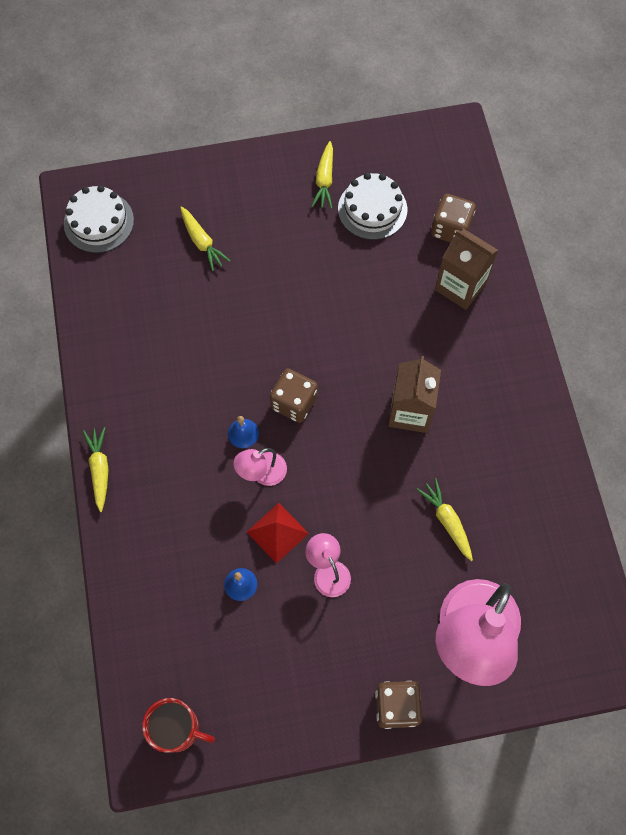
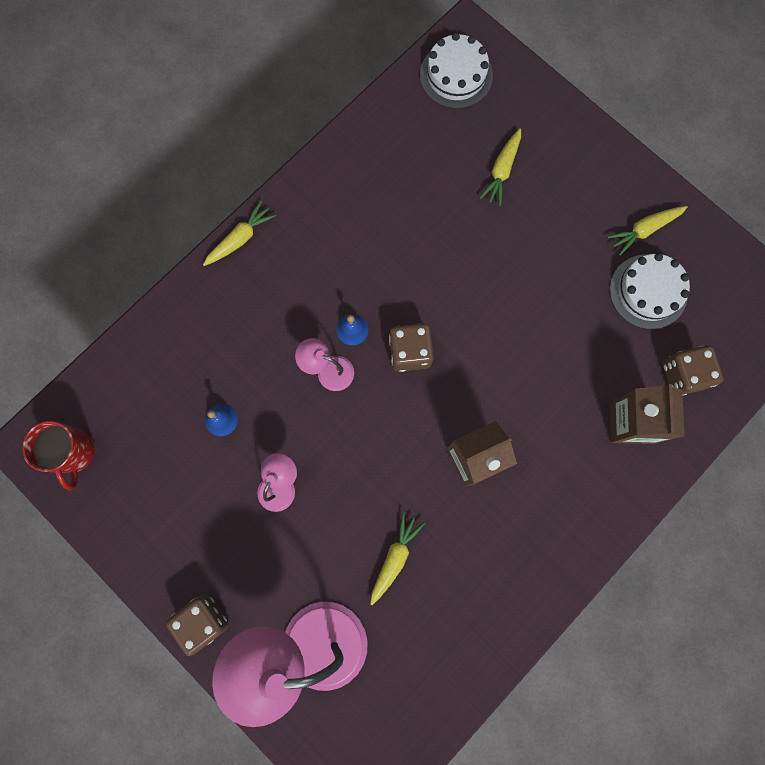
camera: 55 degrees right, 10 degrees up
red pyramid [247,503,309,564] -> none

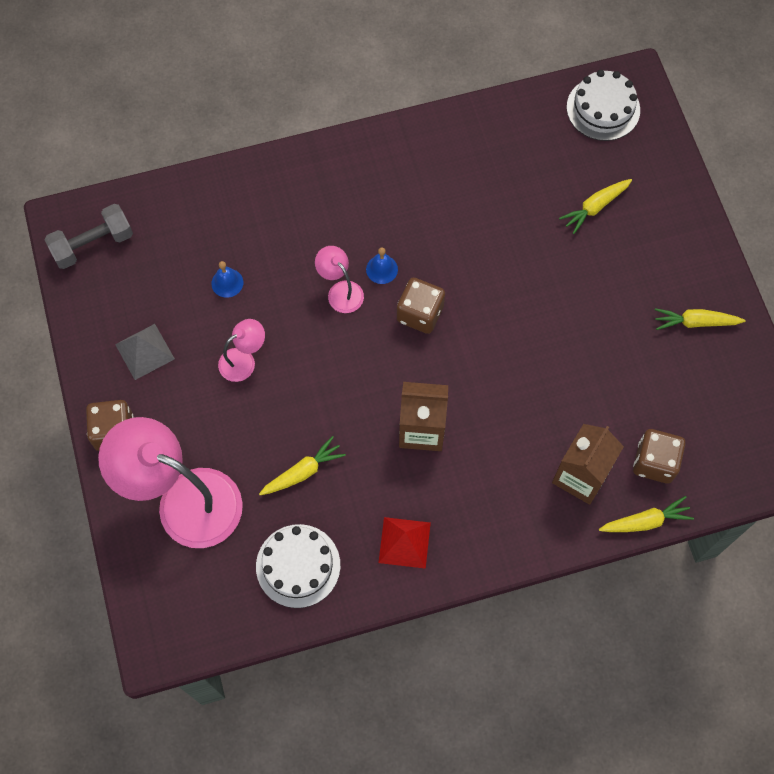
camera: 30 degrees right, 10 degrees down
red mug [22,421,95,491] -> grey dumbbell [44,204,133,269]
yellow carrot [203,201,276,266] -> yellow carrot moved to [599,496,694,532]
white cake [610,253,690,329] -> white cake moved to [256,524,340,608]
none -> grey pyramid [115,324,175,380]
none -> red pyramid [379,517,431,569]

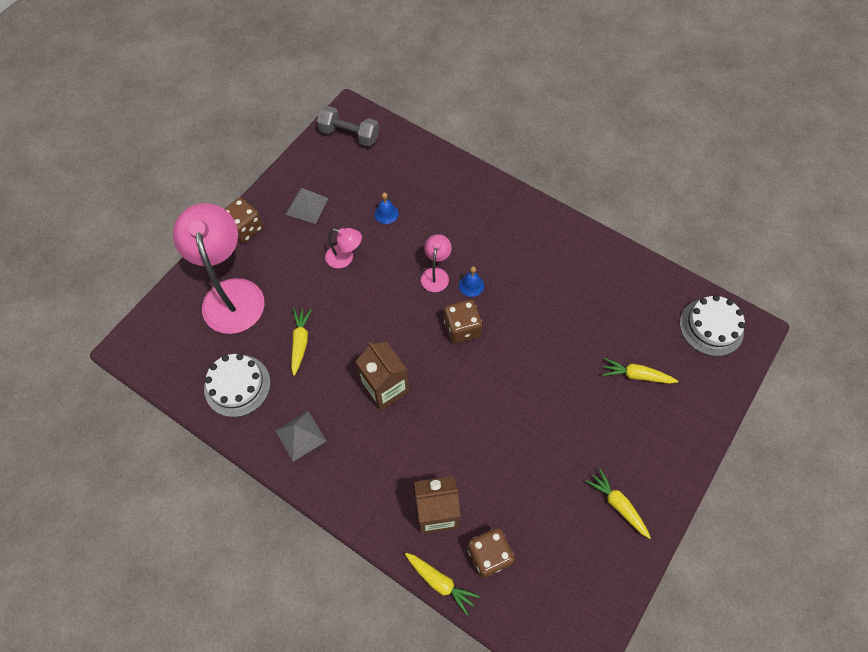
camera: 50 degrees right, 5 degrees down
yellow carrot [259,436,346,495] -> yellow carrot turned 105 degrees counterclockwise [291,308,312,376]
red pyramid [379,517,431,569] -> grey pyramid [275,411,326,461]

